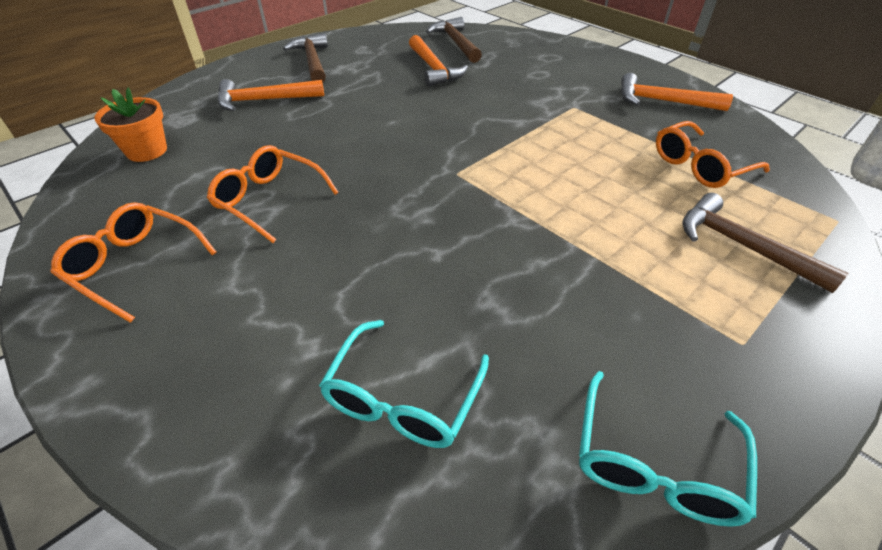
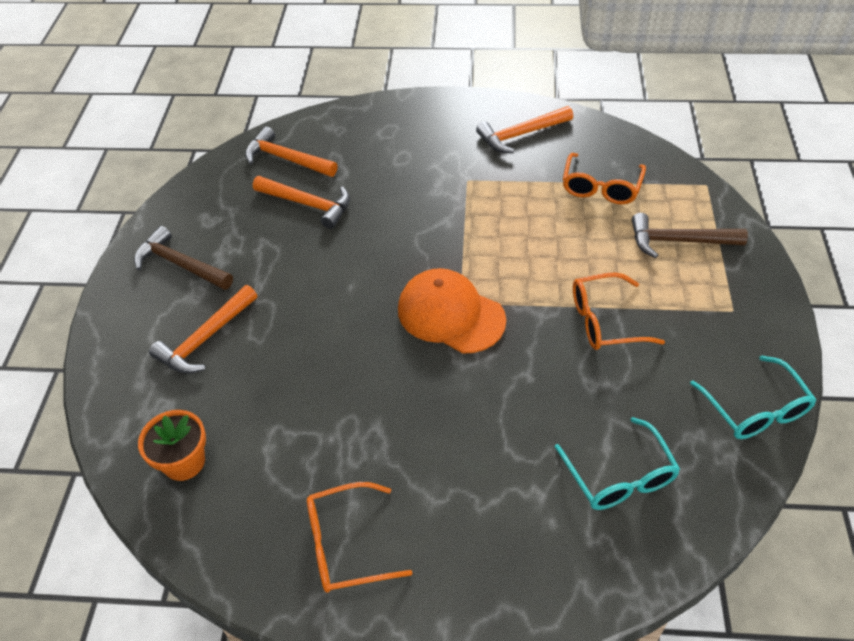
camera: 40 degrees left, 5 degrees up
orange glasses [207,145,339,243] -> orange glasses moved to [573,273,665,350]
brown hammer [426,17,482,63] -> orange hammer [245,127,338,177]
none -> orange cap [398,268,506,354]

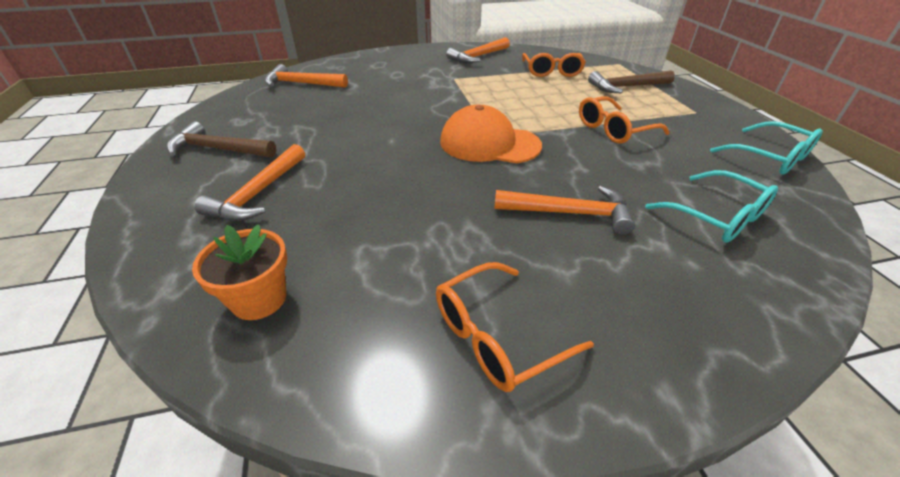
camera: 20 degrees left, 10 degrees down
orange hammer [253,176,350,229] -> orange hammer moved to [494,186,635,235]

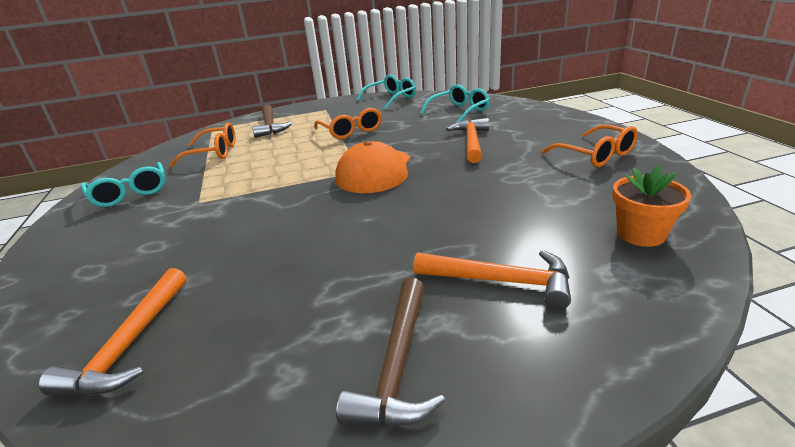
camera: 90 degrees left, 10 degrees down
orange hammer [446,37,510,63] -> turquoise glasses [81,162,166,207]

